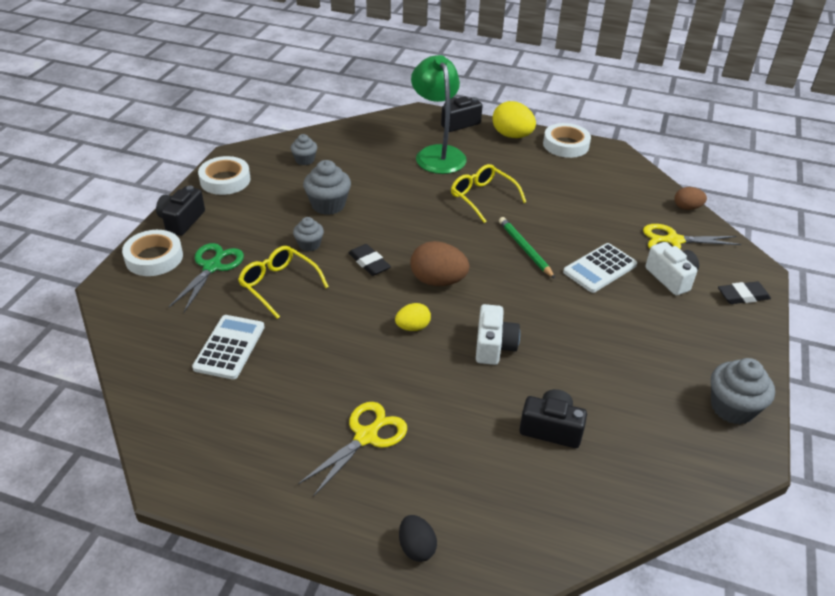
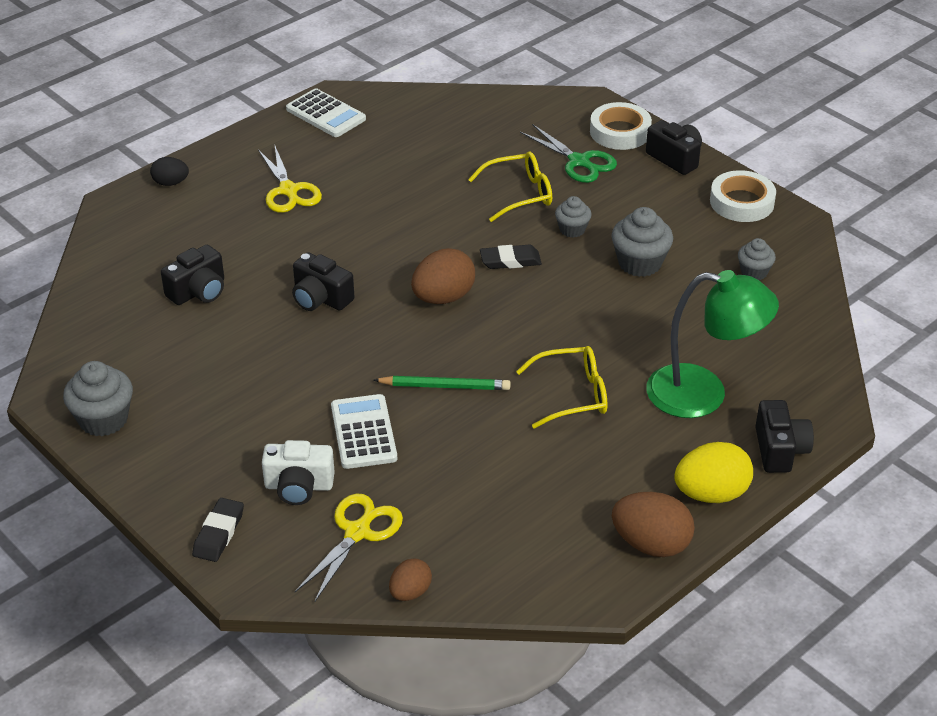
camera: 120 degrees right, 0 degrees up
white calculator [192,315,265,379] -> white calculator moved to [286,88,366,137]
yellow egg [395,303,431,331] -> none
white camera [476,304,520,365] -> black camera [292,252,354,311]
white tape [543,123,591,158] -> brown egg [612,492,695,557]

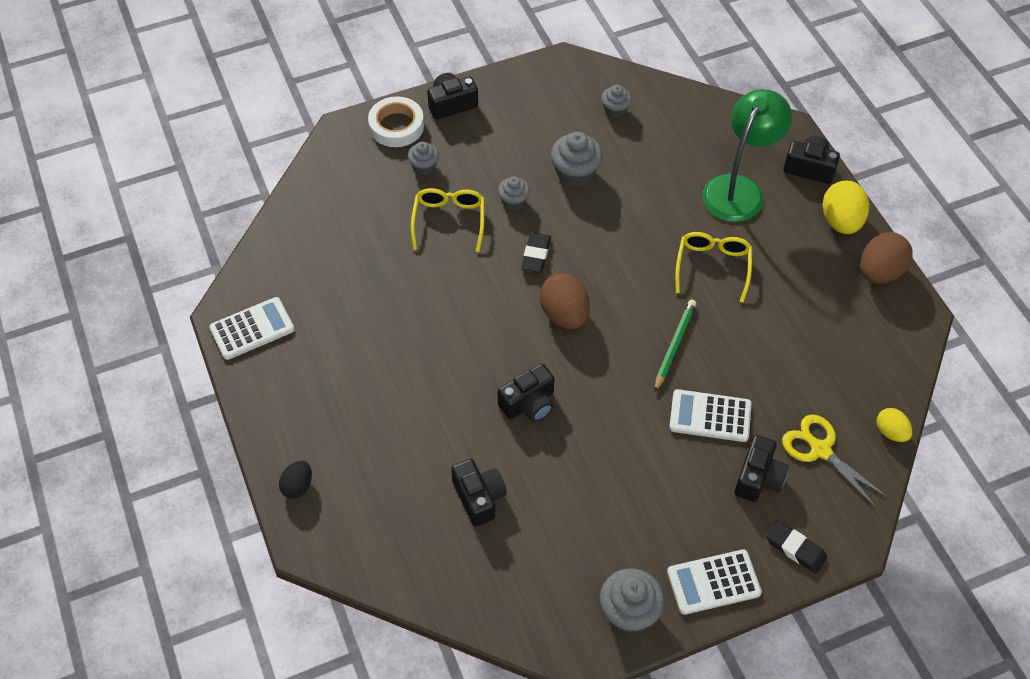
camera: 70 degrees left, 15 degrees up
yellow scissors [258,146,322,213] -> none
white camera [262,440,335,505] -> black camera [734,435,789,502]
brown egg [389,558,432,601] -> yellow egg [877,408,912,442]
green scissors [520,124,617,183] -> grey cupcake [408,142,439,175]
white tape [710,170,776,222] -> none
none -> white calculator [667,549,762,615]

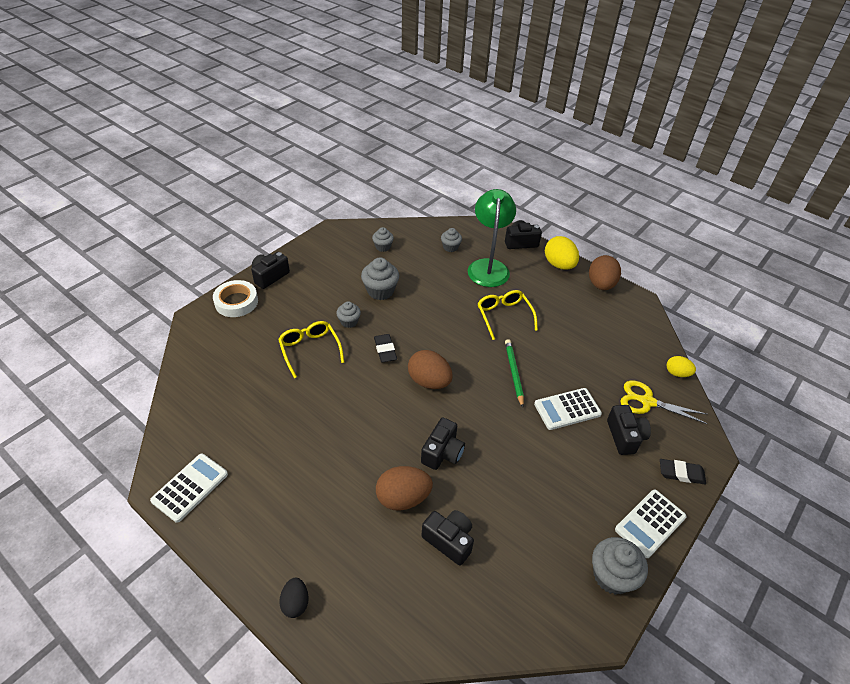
camera: 30 degrees left, 10 degrees down
grey cupcake [408,142,439,175] -> grey cupcake moved to [441,228,462,252]
none -> brown egg [376,466,433,511]

